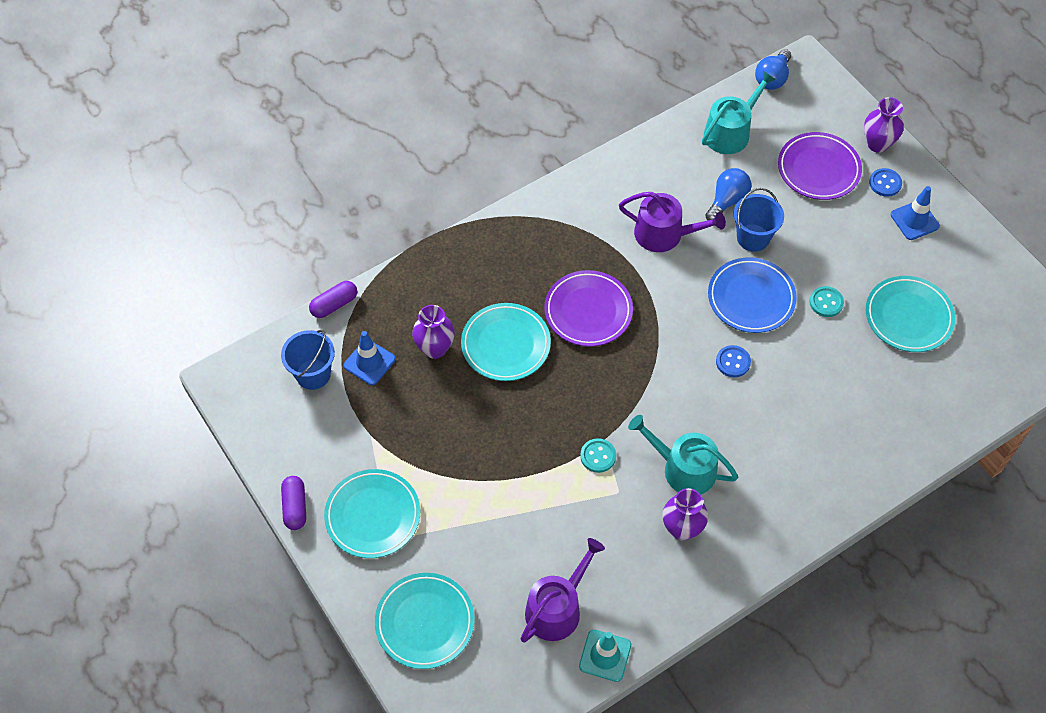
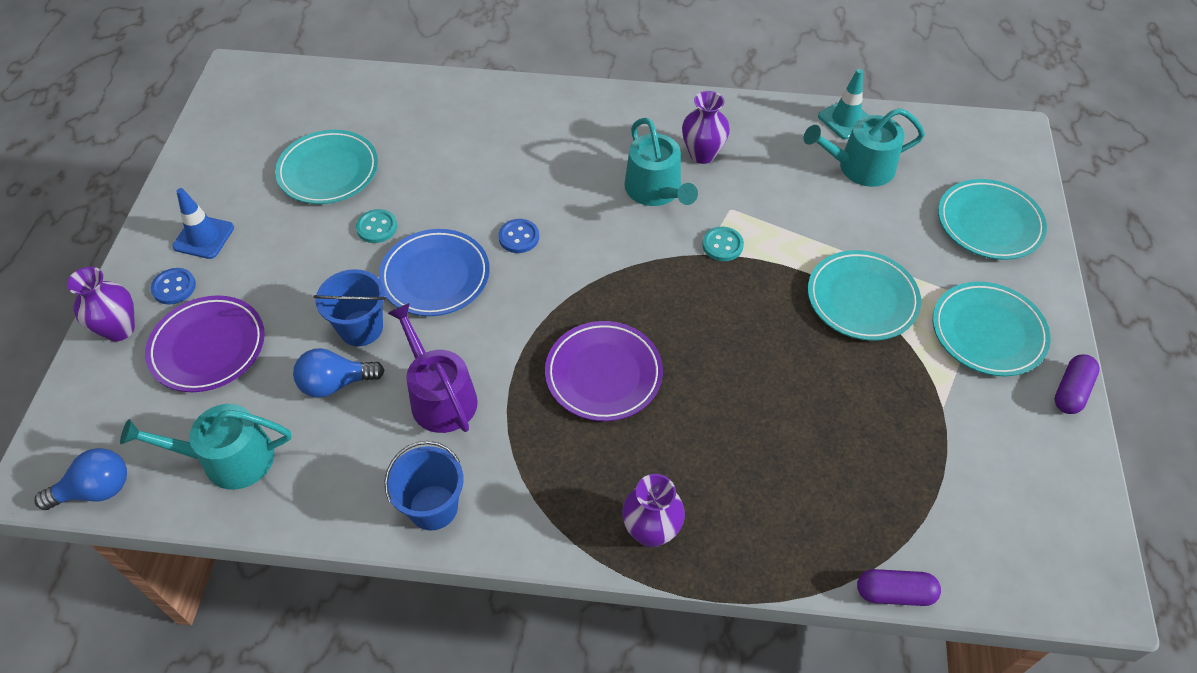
camera: 140 degrees left, 5 degrees down
blue bucket [281,330,335,390] -> blue bucket moved to [384,441,464,530]
blue traffic cone [344,331,396,385] -> none
purple vase [412,305,455,359] -> purple vase moved to [622,474,685,548]
turquoise plate [461,303,551,381] -> turquoise plate moved to [808,250,921,341]
purple watering can [520,538,605,643] -> turquoise watering can [804,108,925,187]

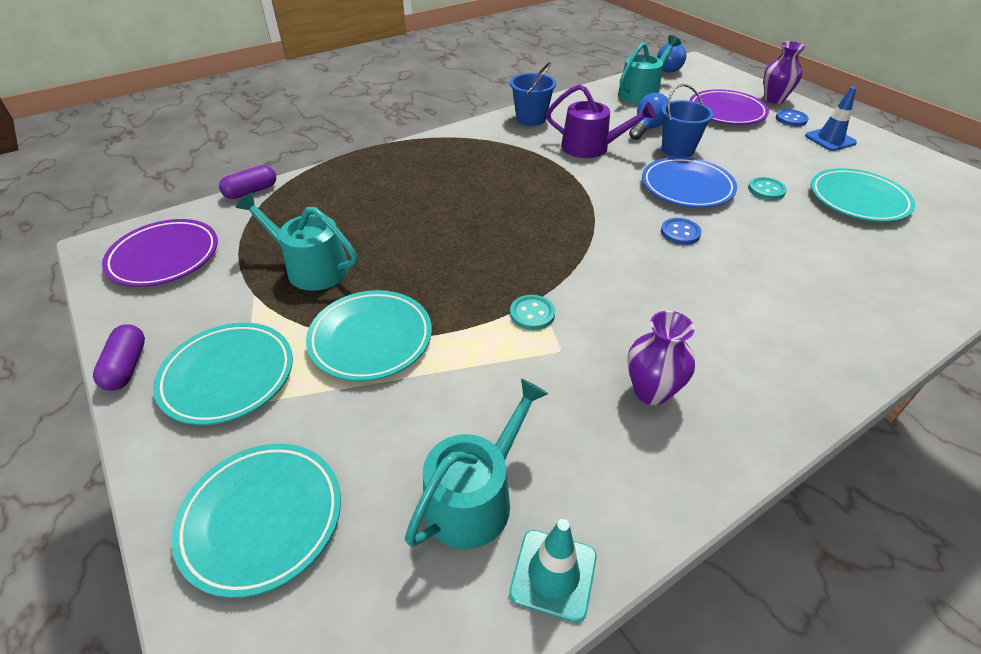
camera: 140 degrees right, 10 degrees down
purple plate [545,321,663,421] -> purple plate moved to [102,219,218,287]
purple vase [622,474,685,548] -> none
turquoise watering can [625,118,698,206] -> turquoise watering can moved to [236,192,357,291]

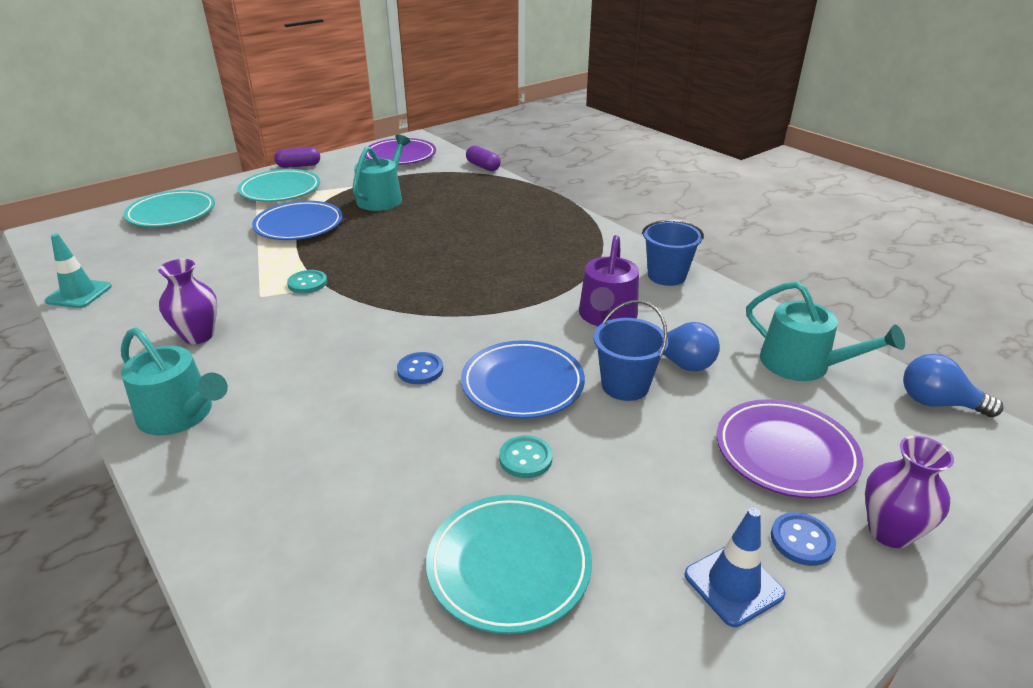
camera: 85 degrees right, 10 degrees down
turquoise plate [306,290,432,381] -> blue plate [252,201,343,240]
turquoise watering can [405,379,548,549] -> turquoise watering can moved to [121,327,228,436]

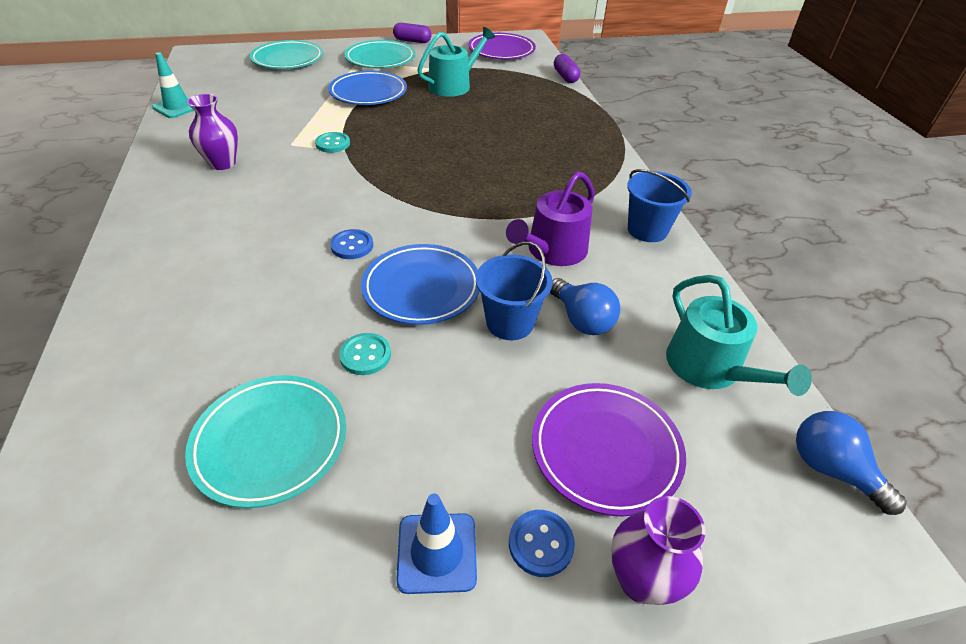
camera: 25 degrees right, 10 degrees up
turquoise watering can [121,327,228,436] -> none

